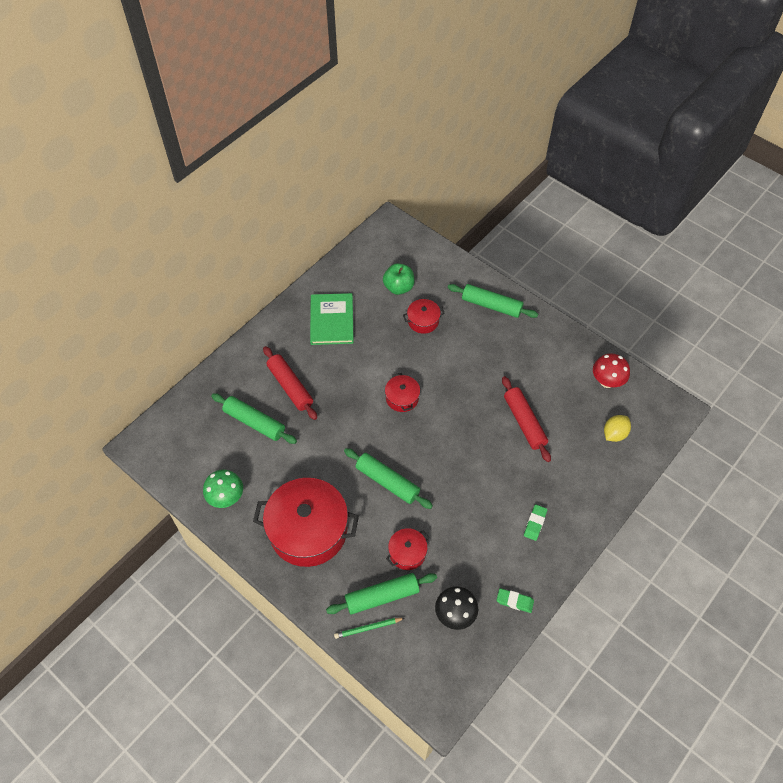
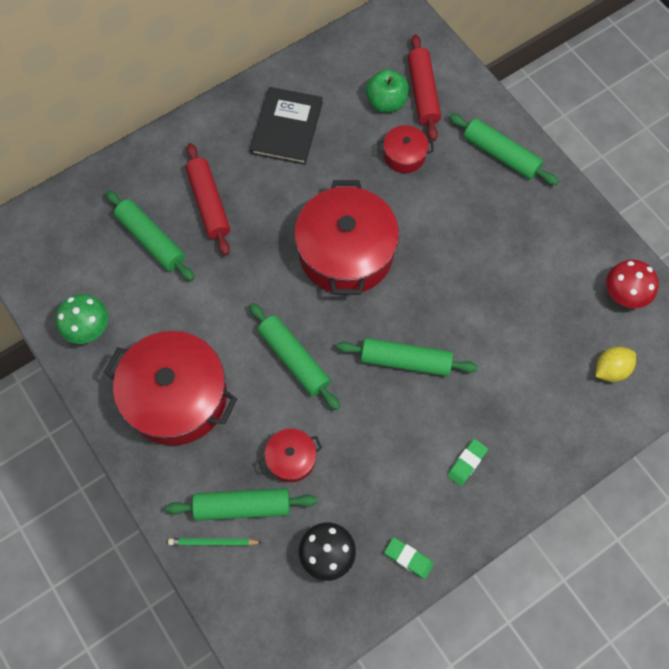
camera: 15 degrees right, 10 degrees up
green book [310,293,354,345] -> black book [250,87,323,165]
red pot [385,373,420,412] -> red pot [294,180,399,295], size x2.15
red rolling pin [502,376,551,462] -> red rolling pin moved to [408,34,441,141]
none -> green rolling pin [337,338,478,376]

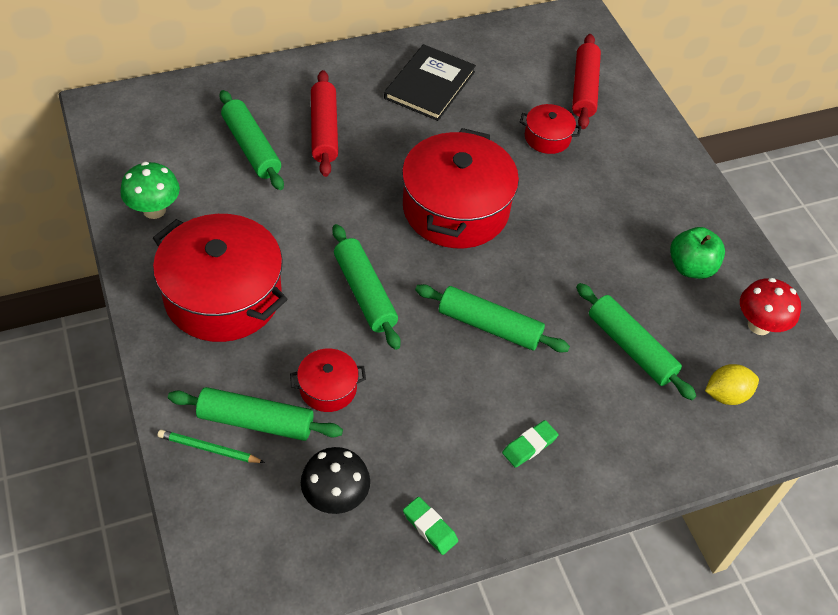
camera: 10 degrees right, 15 degrees down
green apple [366,69,409,112] -> green apple moved to [670,227,725,279]
green rolling pin [449,113,559,185] -> green rolling pin moved to [576,283,696,400]

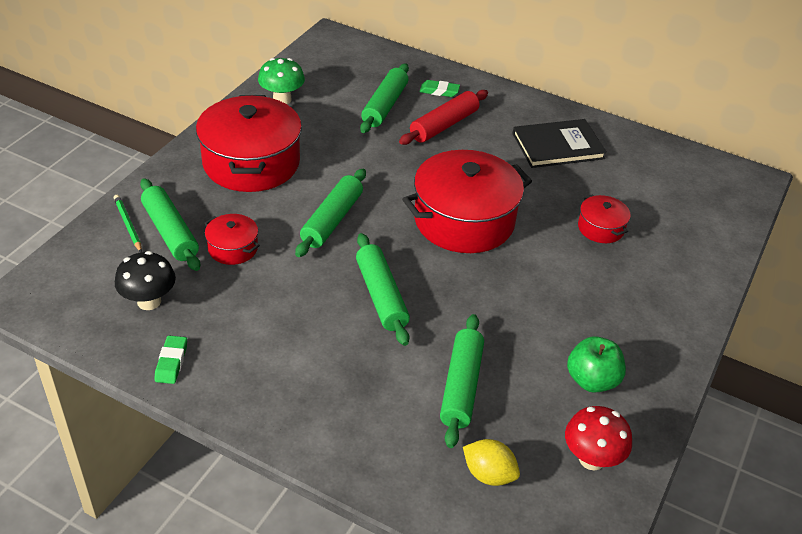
camera: 50 degrees right, 10 degrees down
green eraser [502,420,558,468] -> green eraser moved to [419,80,460,97]
red rolling pin [572,34,601,129] -> none

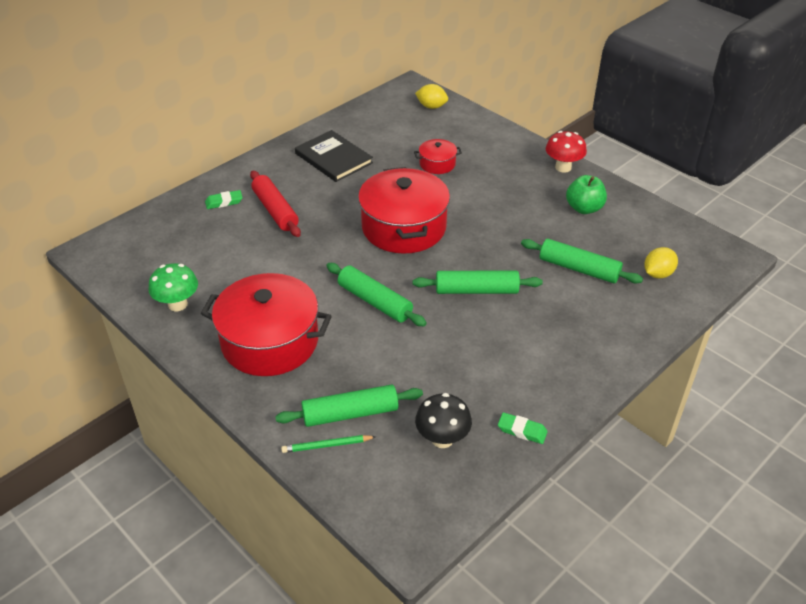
camera: 70 degrees left, 0 degrees up
red pot [204,214,260,265] -> none
green rolling pin [360,63,409,133] -> none
green eraser [419,80,460,97] -> green eraser turned 45 degrees clockwise [205,190,243,209]
black book [512,119,607,168] -> black book turned 45 degrees counterclockwise [295,130,373,182]
red mushroom [565,406,632,471] -> red mushroom moved to [546,131,587,173]
none -> yellow lemon [415,84,448,109]

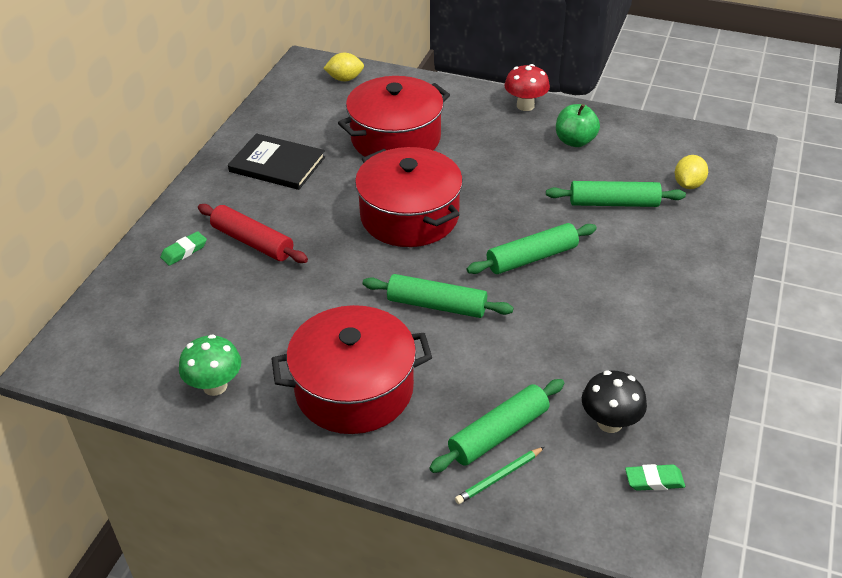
camera: 25 degrees left, 0 degrees up
red pot [414,139,462,174] -> red pot [338,76,450,157], size x2.15
green eraser [498,412,547,444] -> green eraser moved to [625,464,685,491]

